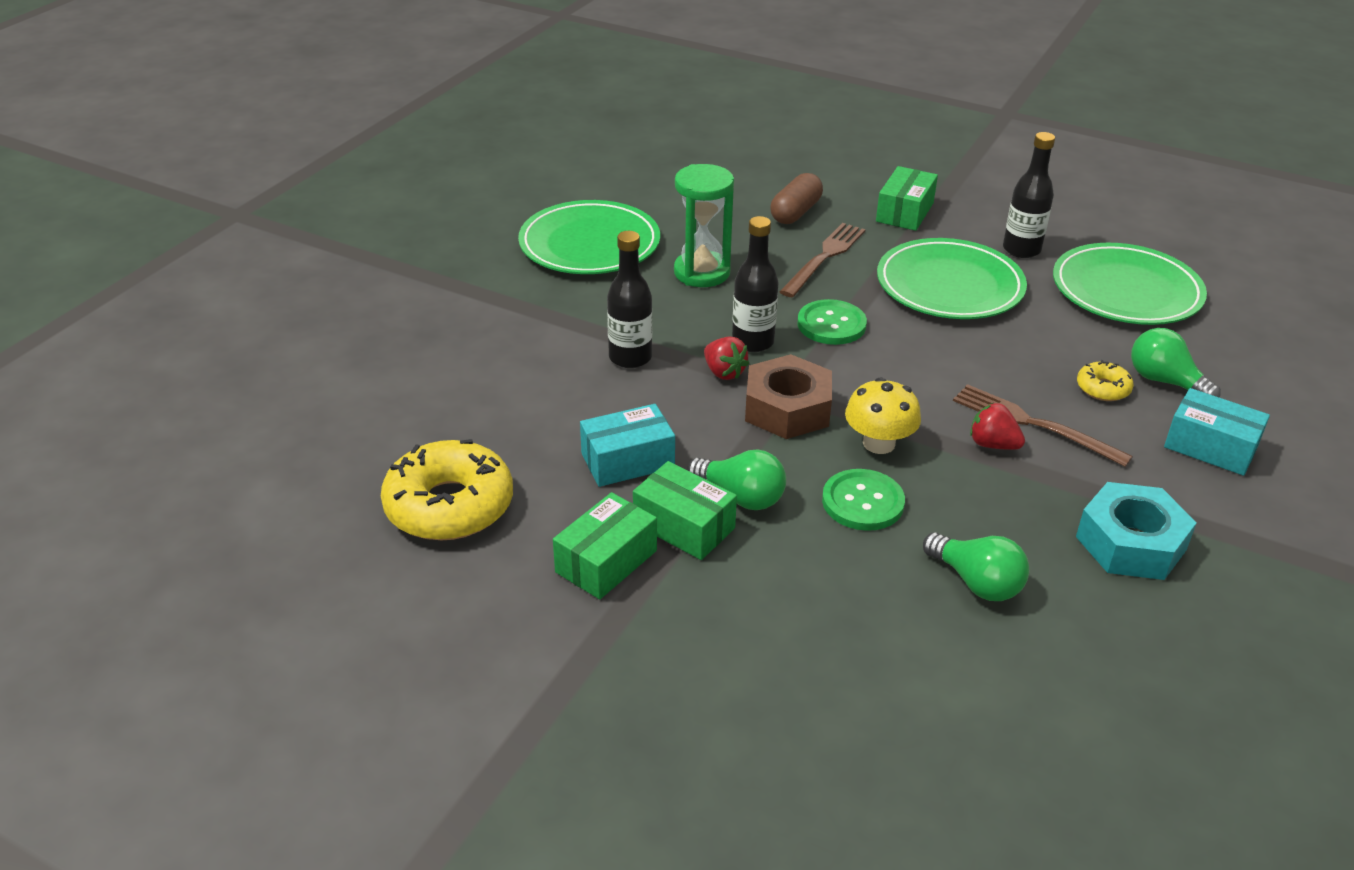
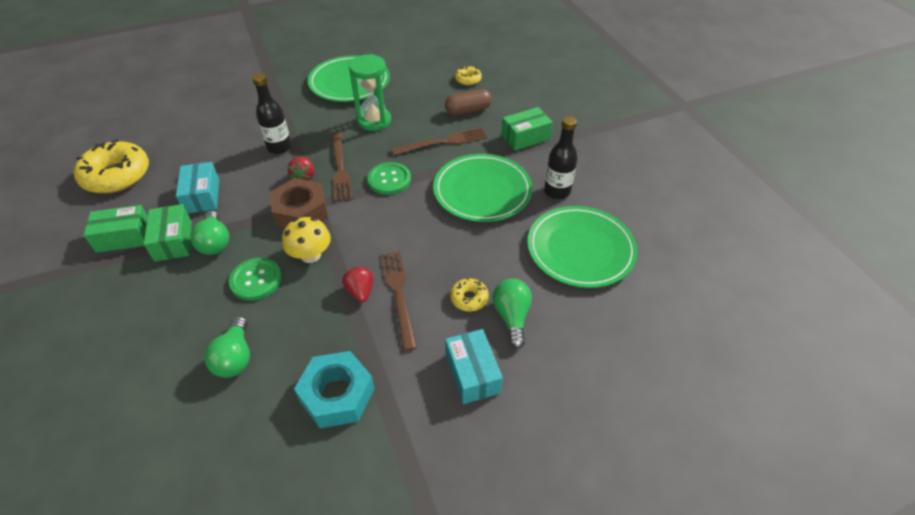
camera: 40 degrees right, 10 degrees up
turquoise box [580,404,675,487] -> turquoise box turned 60 degrees clockwise [176,162,219,213]
black bottle [732,216,778,352] -> brown fork [332,133,353,202]
none -> yellow donut [455,66,482,86]

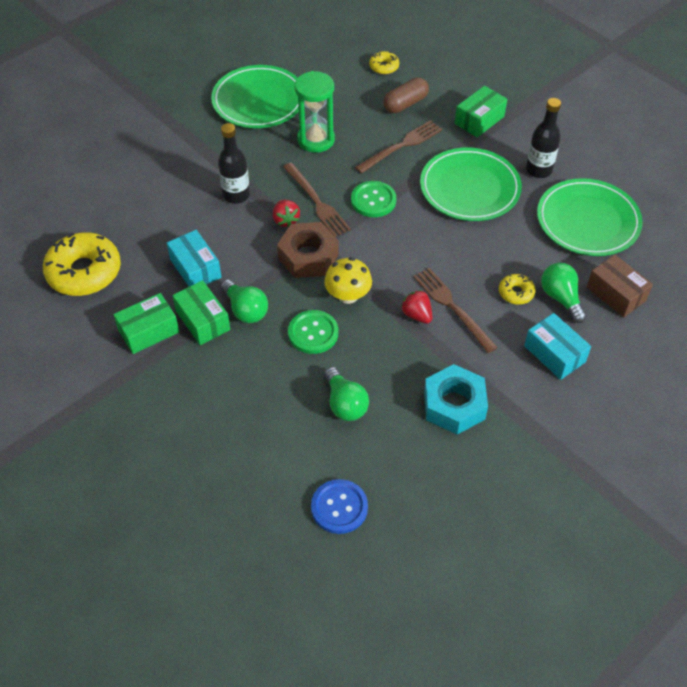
camera: 20 degrees left, 5 degrees up
none -> blue button [311,479,368,534]
none -> brown box [587,255,653,317]

